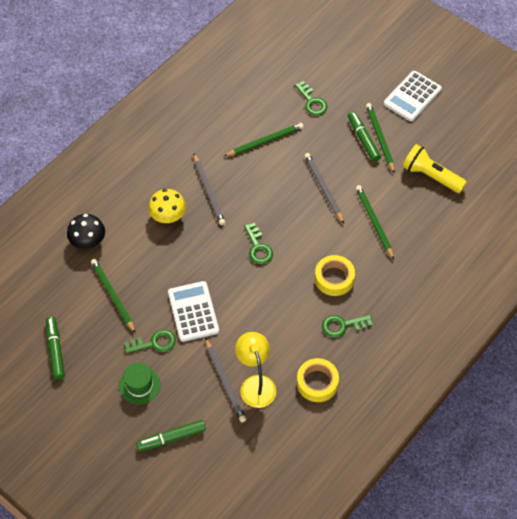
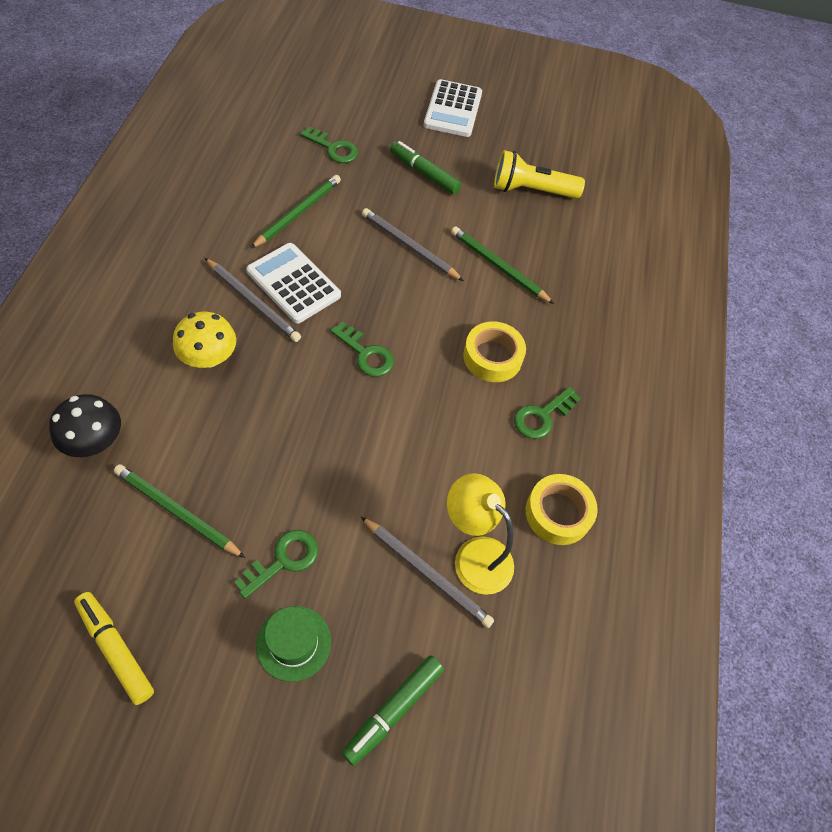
camera: 35 degrees left, 0 degrees up
green marker [46,316,65,380] -> yellow marker [74,592,154,705]
white calculator [168,281,219,342] -> white calculator moved to [246,243,341,323]
green pencil [366,103,395,174] -> none

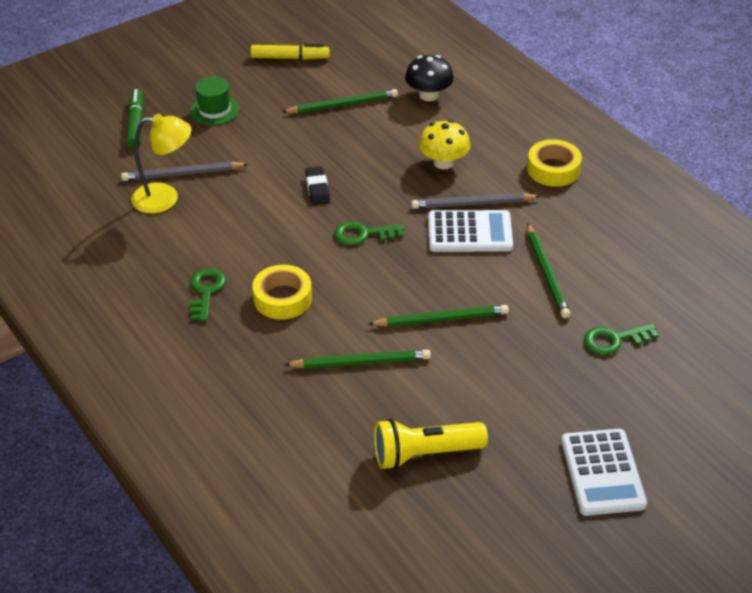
camera: 140 degrees right, 15 degrees down
green key [234,530,319,599] -> none
grey pencil [362,208,464,281] -> green pencil [368,305,509,327]
green marker [390,141,461,194] -> none
white calculator [424,79,482,137] -> white calculator turned 150 degrees counterclockwise [561,429,647,516]
yellow flashlight [494,150,585,199] -> yellow flashlight turned 150 degrees counterclockwise [374,419,488,470]
yellow tape [526,474,598,545] -> yellow tape moved to [527,139,582,187]
none -> black eraser [305,166,330,205]

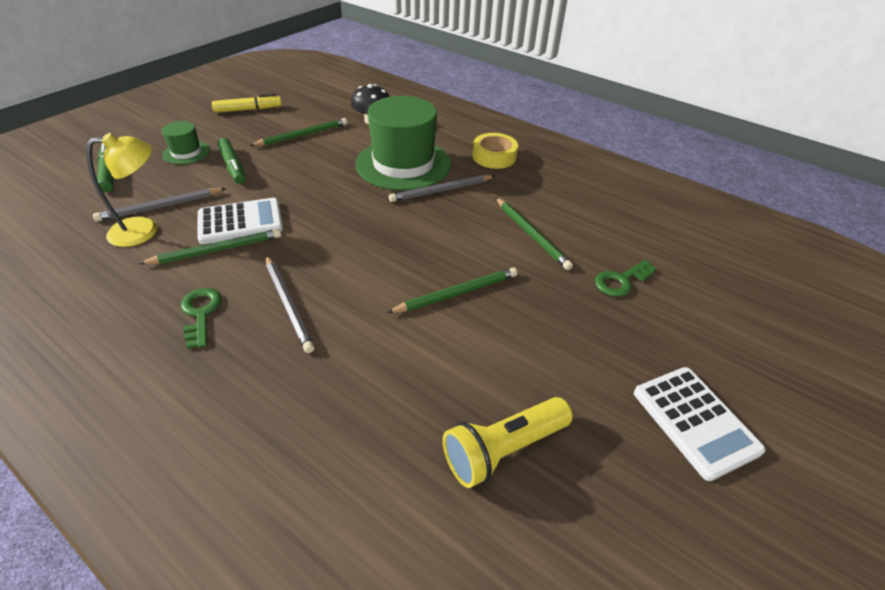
camera: 20 degrees left, 0 degrees up
yellow tape [252,265,312,320] -> grey pencil [266,255,315,353]
green pencil [284,350,431,368] -> green pencil moved to [139,229,281,264]
black eraser [305,166,330,205] -> none
green key [334,221,404,245] -> none
yellow mushroom [419,120,470,169] -> green hat [356,96,451,191]
white calculator [428,210,513,252] -> white calculator moved to [197,198,283,244]
none -> green marker [217,138,246,184]

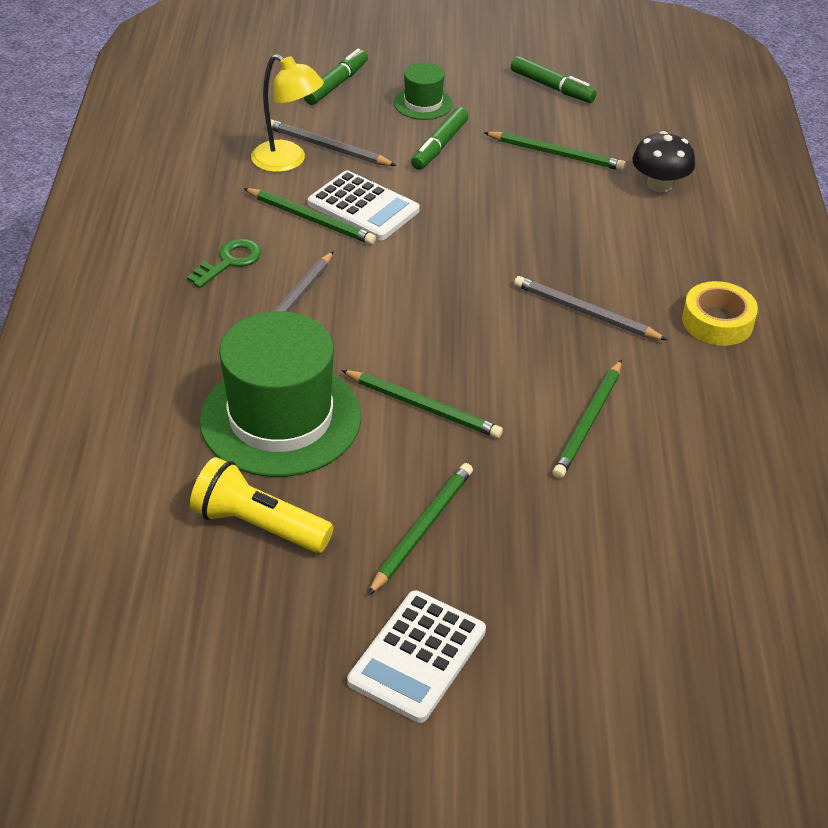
camera: 55 degrees right, 0 degrees up
yellow marker [212,94,282,113] -> green marker [511,56,597,103]
green hat [356,96,451,191] -> green hat moved to [199,311,361,477]
green key [595,260,657,297] -> none
none -> green pencil [368,463,473,595]

